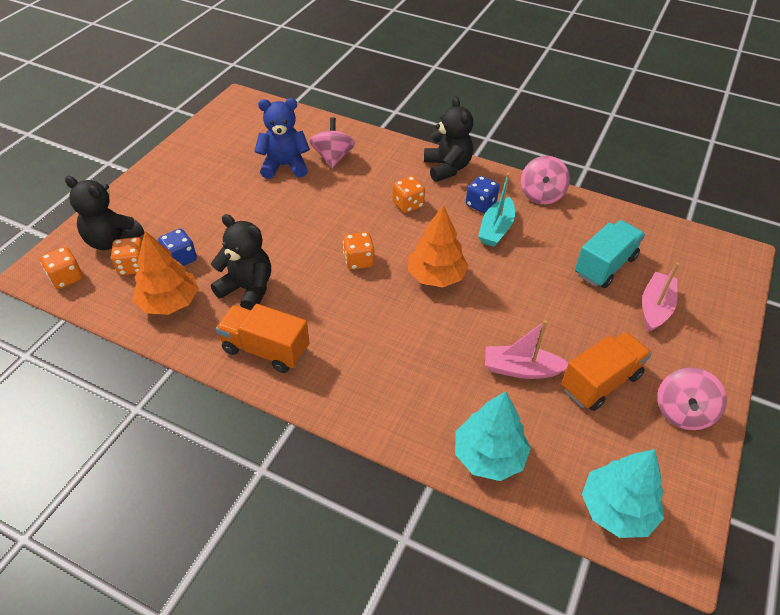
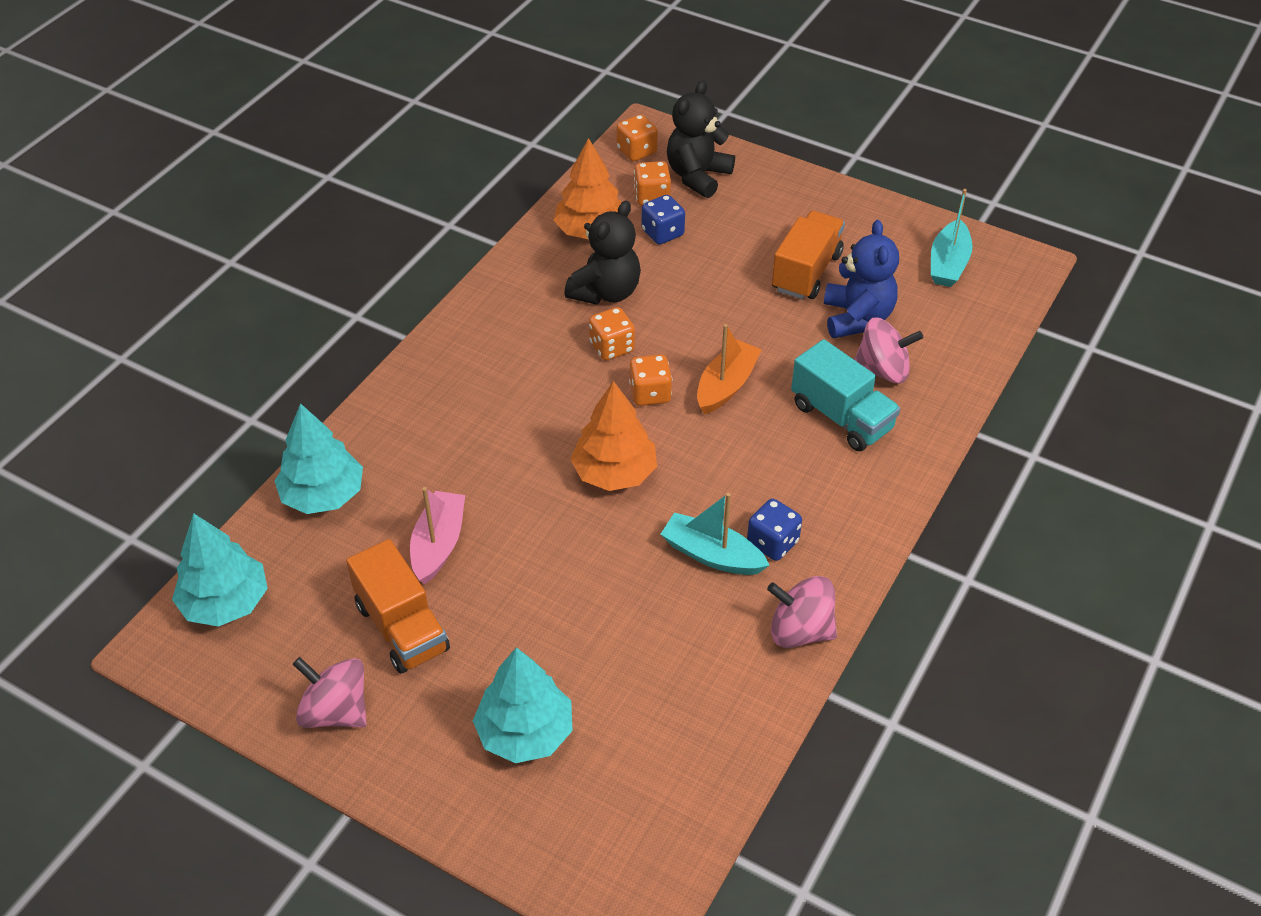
camera: 95 degrees right, 0 degrees up
orange truck [216,304,309,373] -> orange truck moved to [772,211,845,299]
orange dice [392,176,425,213] -> orange dice moved to [589,307,635,360]
black teddy bear [424,97,473,182] -> none
turquoise truck [575,220,645,288] -> turquoise truck moved to [791,339,900,451]
pink boat [642,263,679,332] -> turquoise tree [473,647,573,763]
none -> orange boat [697,324,762,414]
none -> turquoise boat [931,189,973,287]

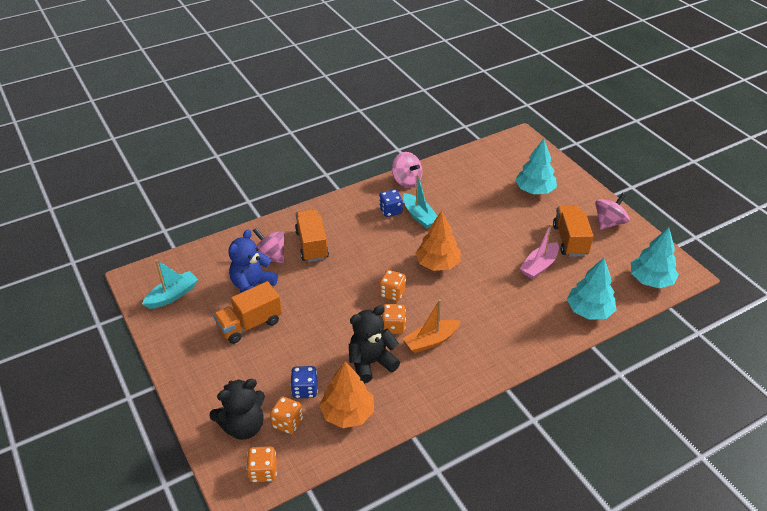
camera: 150 degrees left, 5 degrees down
pink spinning top [293,657,367,728] -> pink spinning top turned 105 degrees counterclockwise [595,193,630,230]
orange boat [697,324,762,414] -> orange boat moved to [403,299,461,353]
turquoise truck [791,339,900,451] -> orange truck [295,209,329,262]

